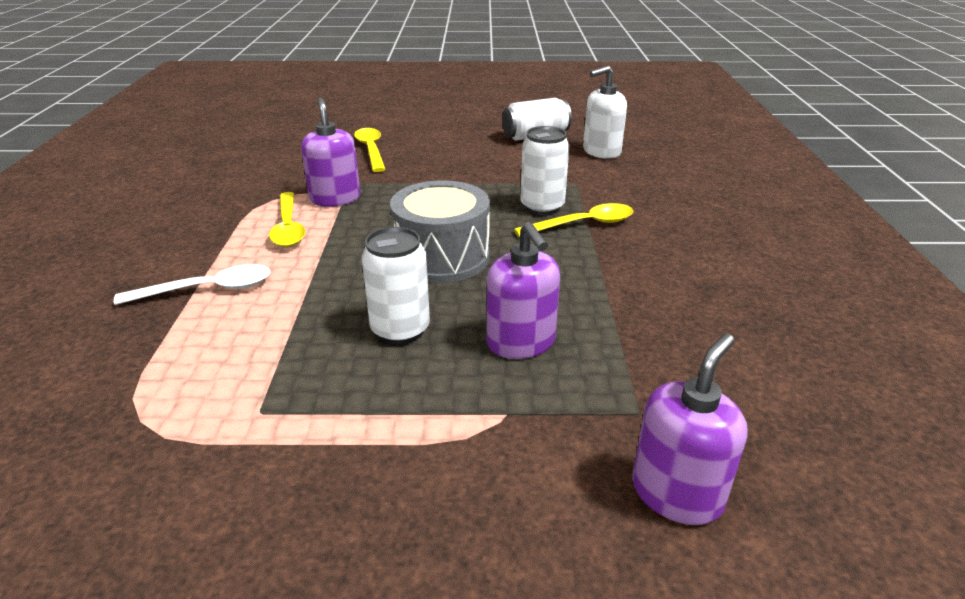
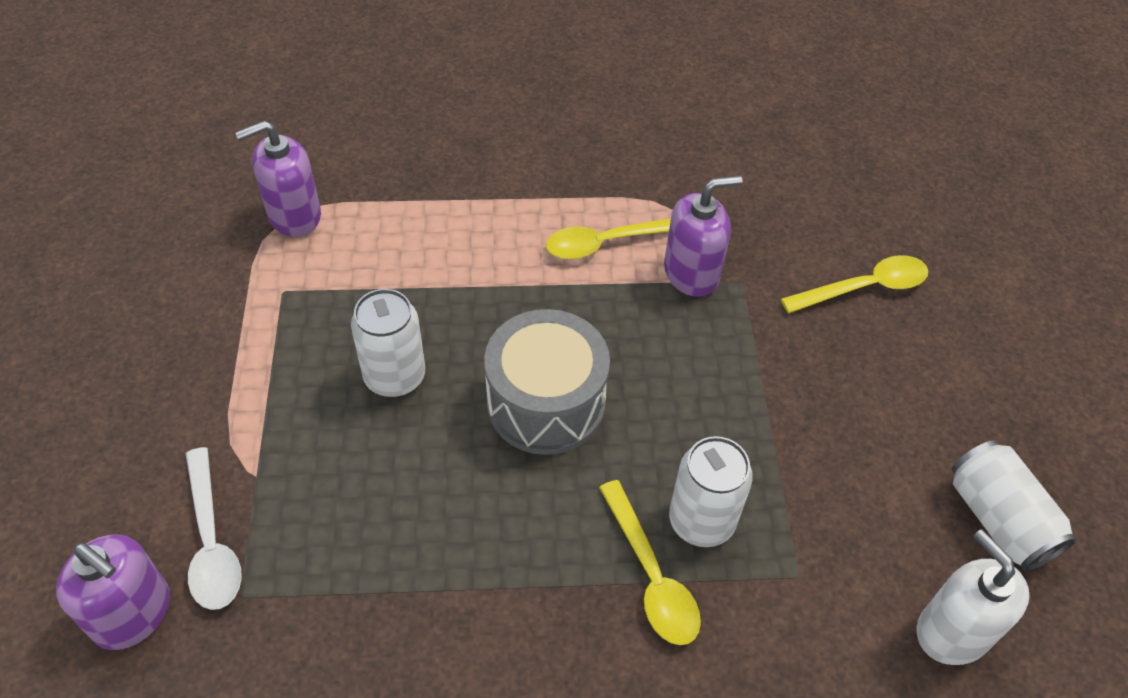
camera: 85 degrees right, 20 degrees up
white spoon [114,264,271,305] -> white spoon moved to [186,447,242,610]
purple soap dispenser [487,222,560,359] -> purple soap dispenser moved to [236,120,321,237]

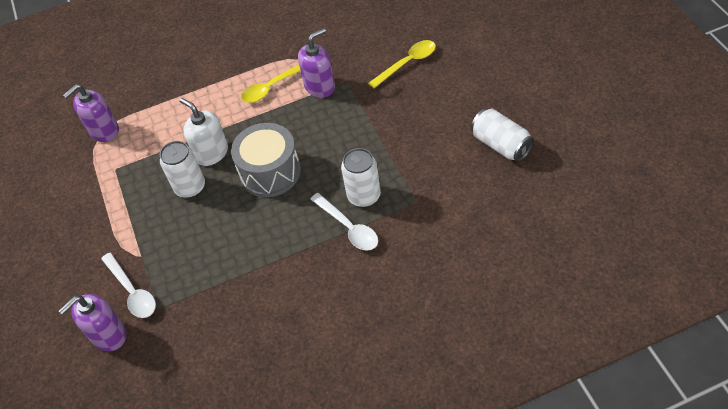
camera: 10 degrees left, 0 degrees up
purple soap dispenser [56,534,170,650] -> purple soap dispenser turned 120 degrees clockwise [59,294,126,351]
yellow spoon [599,480,701,645] -> white spoon [310,193,378,251]
white soap dispenser [916,529,1030,665] -> white soap dispenser moved to [179,98,228,166]

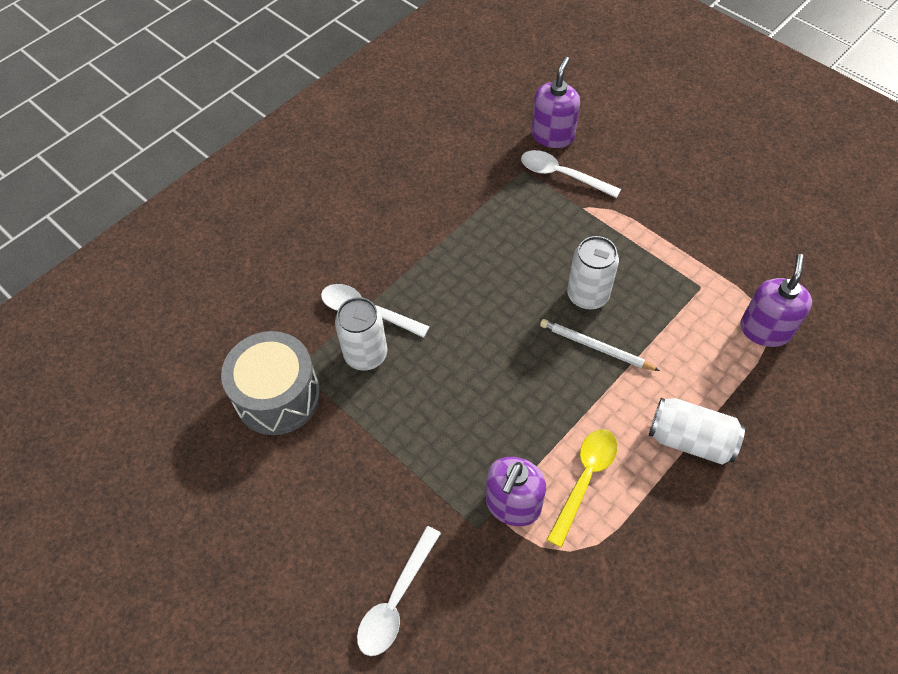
camera: 150 degrees right, 5 degrees up
white soap dispenser [179,98,228,166] -> white pencil [540,319,660,371]
grey drum [231,123,301,197] -> grey drum moved to [221,331,320,435]
yellow spoon [368,40,436,88] -> white spoon [357,526,441,656]
white can [471,109,534,162] -> white can moved to [649,398,745,465]

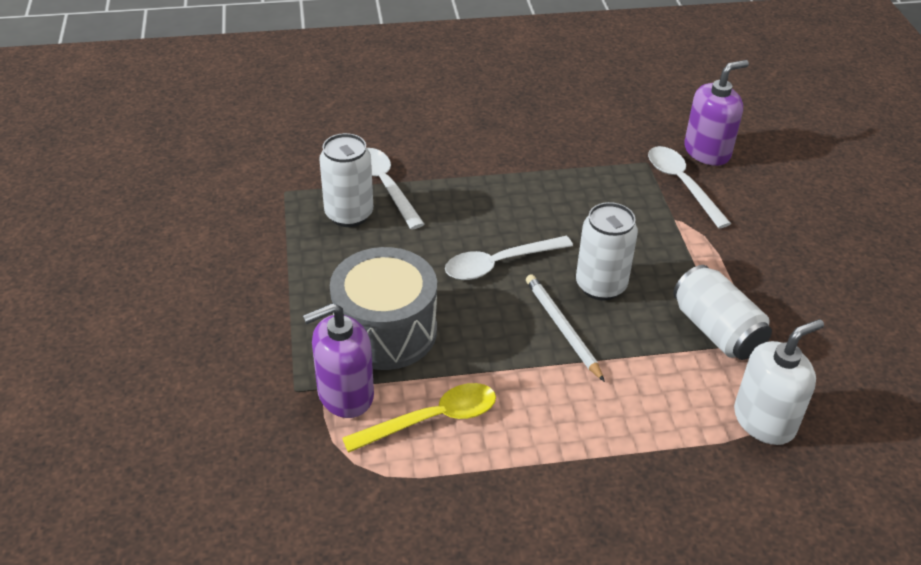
camera: 35 degrees right, 15 degrees down
grey drum [221,331,320,435] -> grey drum moved to [330,247,437,370]
white spoon [357,526,441,656] -> white spoon moved to [445,236,573,280]
white can [649,398,745,465] -> white can moved to [673,265,772,360]
purple soap dispenser [741,254,812,347] -> white soap dispenser [734,319,824,445]

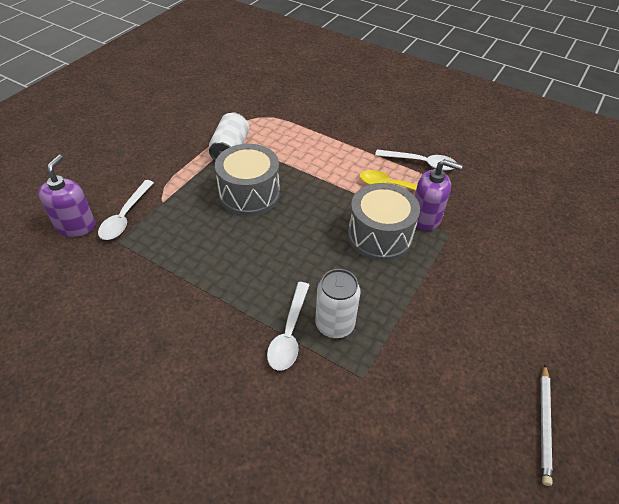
camera: 140 degrees left, 5 degrees up
white spoon [445,236,573,280] -> white spoon moved to [375,149,457,171]
white pencil [526,274,605,382] -> white pencil moved to [541,365,553,486]
white can [576,202,638,301] -> grey drum [215,144,280,216]
purple soap dispenser [684,60,749,166] -> purple soap dispenser turned 90 degrees clockwise [38,154,95,237]
white soap dispenser [734,319,824,445] -> none

